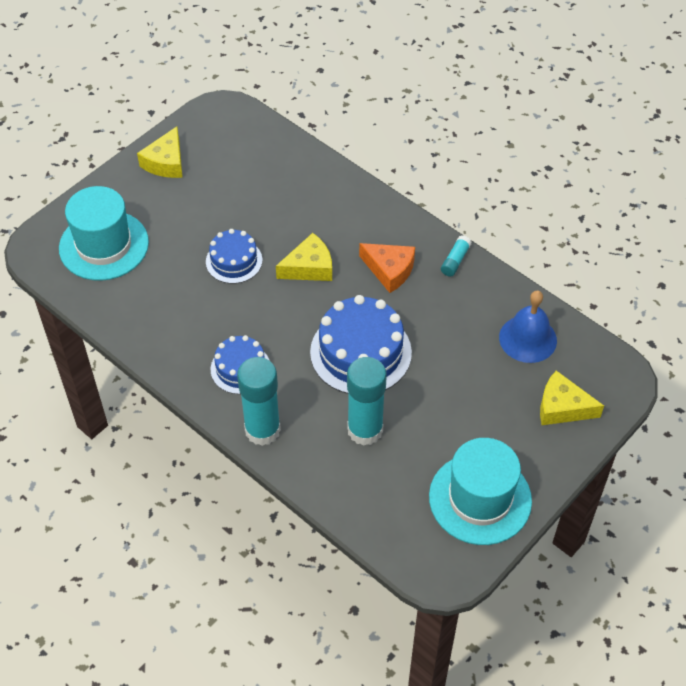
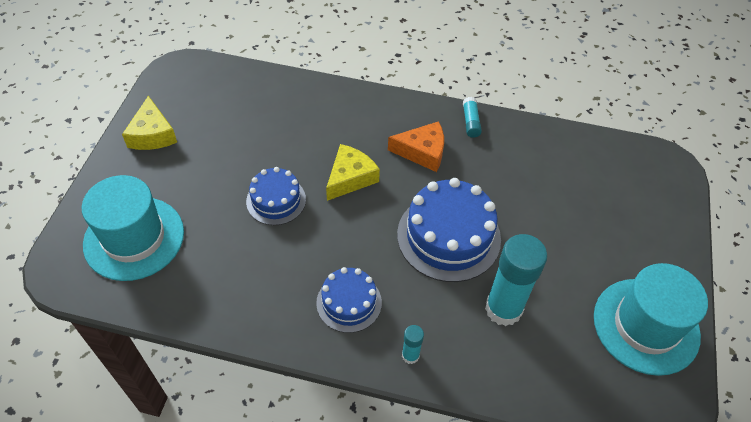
camera: 30 degrees left, 0 degrees up
turquoise glue stick [237,357,281,446] -> turquoise glue stick [402,325,424,364], size x0.46
blue bell [499,291,557,363] -> none
yellow cheese [540,371,604,425] -> none

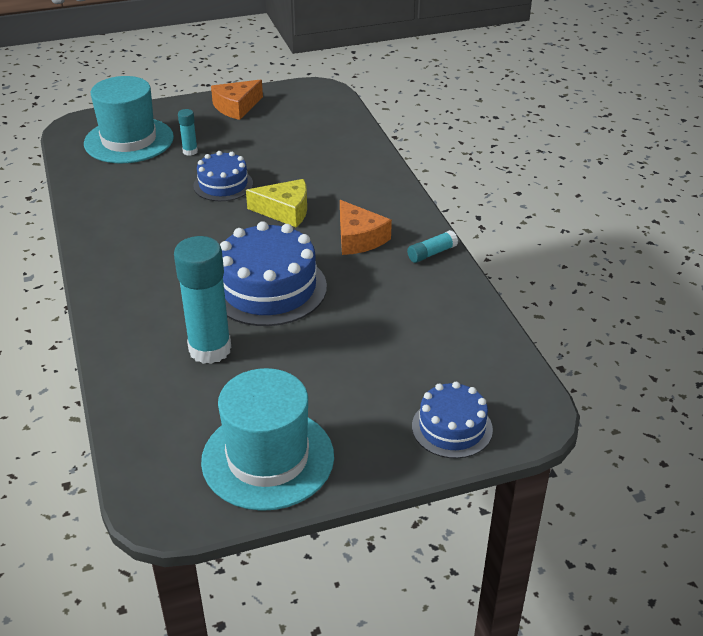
camera: 60 degrees right, 15 degrees down
yellow cheese [122,96,177,150] -> orange cheese [211,79,263,120]
blue cake [316,267,382,333] -> blue cake moved to [412,382,493,459]
turquoise glue stick [402,325,424,364] -> turquoise glue stick moved to [178,109,198,156]

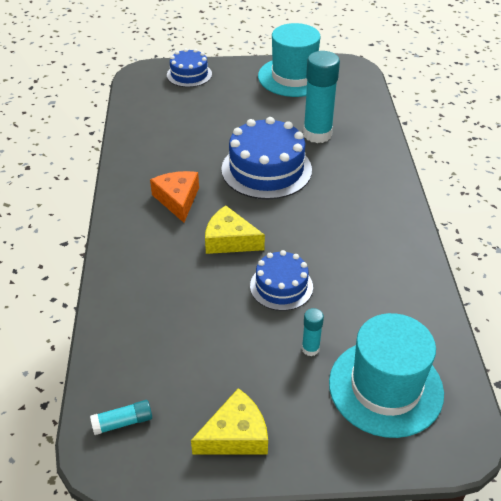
camera: 165 degrees left, 5 degrees up
orange cheese [211,79,263,120] -> yellow cheese [191,388,268,455]
turquoise glue stick [407,230,458,263] -> turquoise glue stick moved to [90,400,152,435]

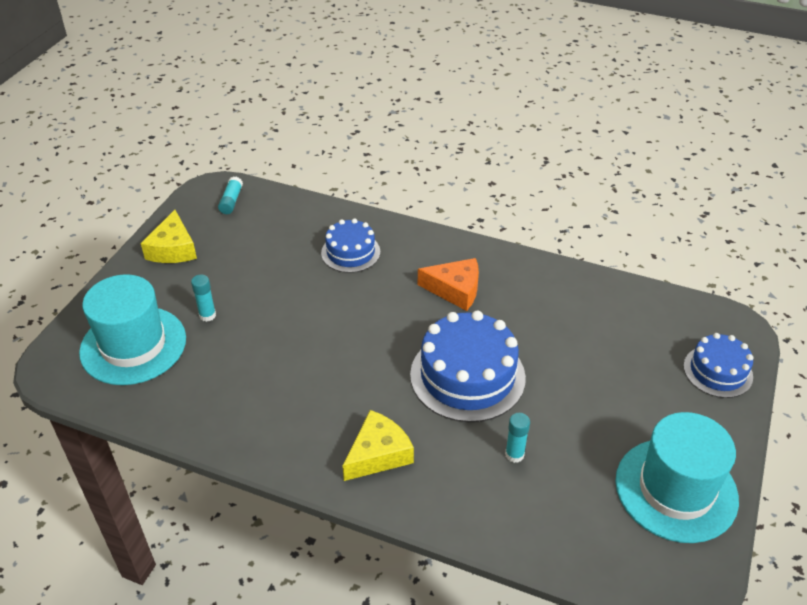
camera: 115 degrees right, 0 degrees up
yellow cheese [205,205,265,254] -> yellow cheese moved to [343,410,414,481]
blue cake [250,250,313,311] -> blue cake moved to [321,218,380,273]
turquoise glue stick [303,51,340,143] -> turquoise glue stick [505,413,530,463], size x0.46

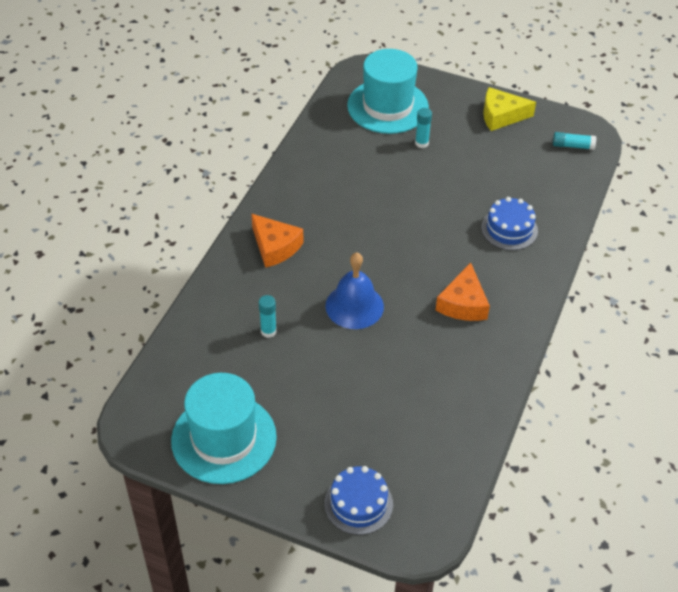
camera: 90 degrees right, 5 degrees up
yellow cheese [343,410,414,481] -> orange cheese [251,214,303,268]
blue cake [410,311,526,422] -> blue bell [325,252,384,329]

